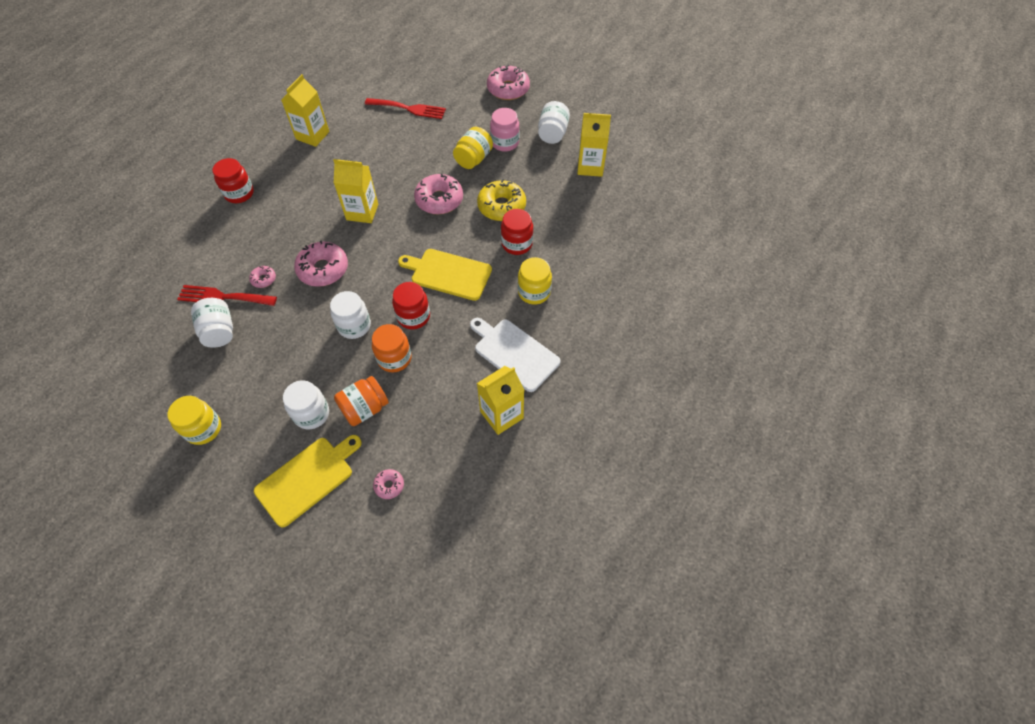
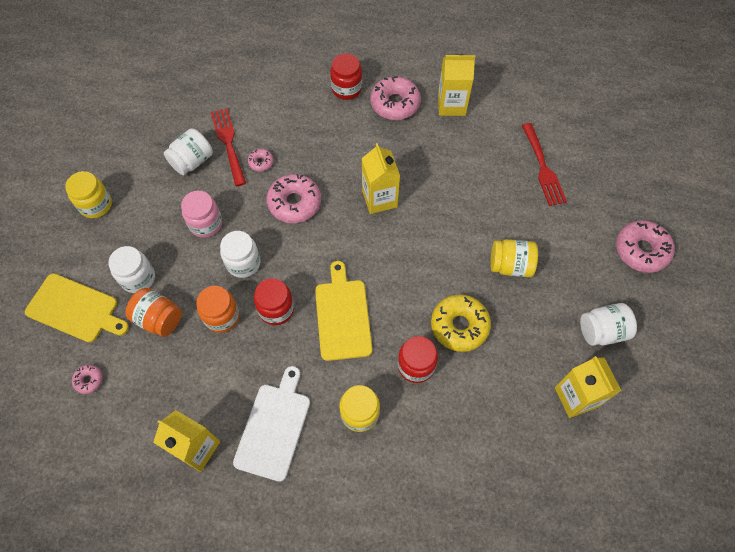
camera: 65 degrees right, 5 degrees up
pink donut [414,173,463,214] -> pink donut moved to [370,76,421,120]
pink jar [490,108,519,152] -> pink jar moved to [181,191,222,238]

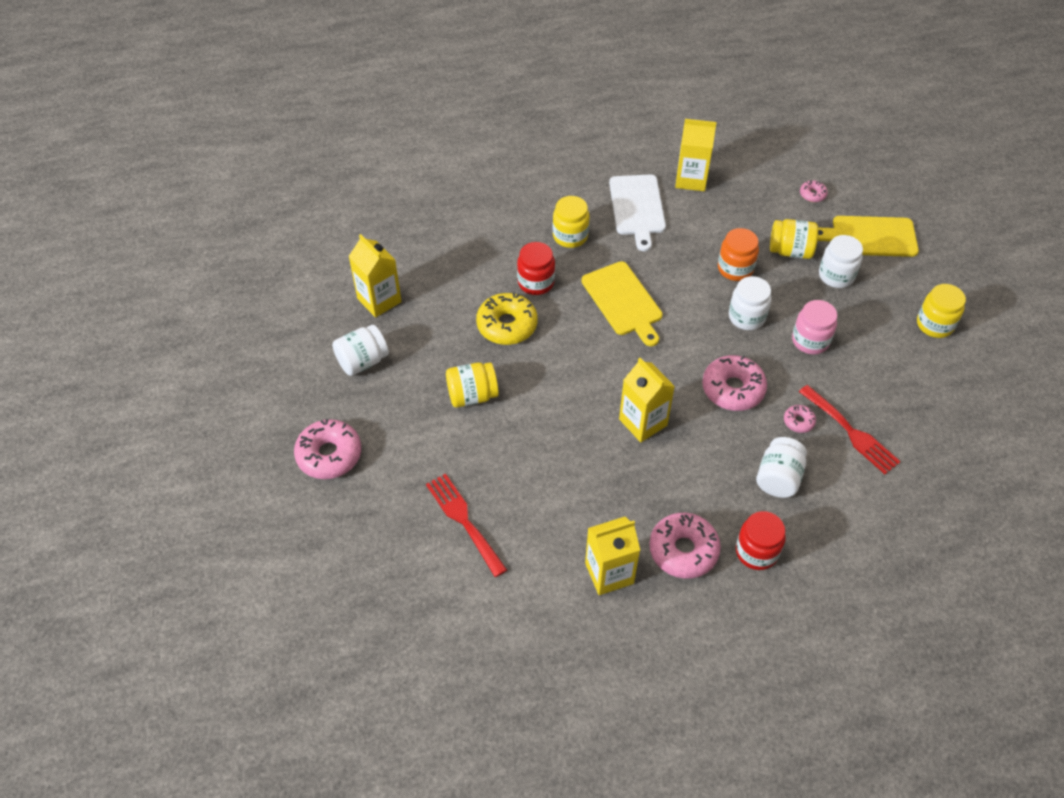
camera: 160 degrees right, 10 degrees down
orange jar [126,288,182,337] -> yellow jar [770,219,818,259]
white jar [164,128,213,175] -> white jar moved to [756,437,807,498]
red jar [254,278,294,325] -> none

